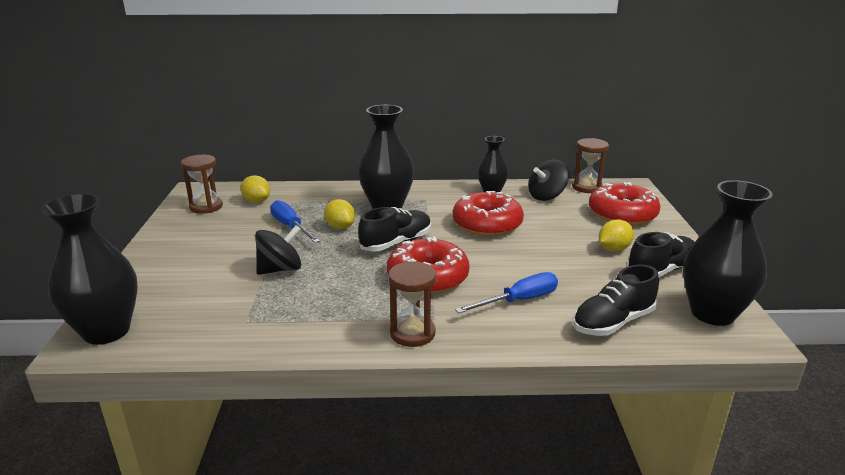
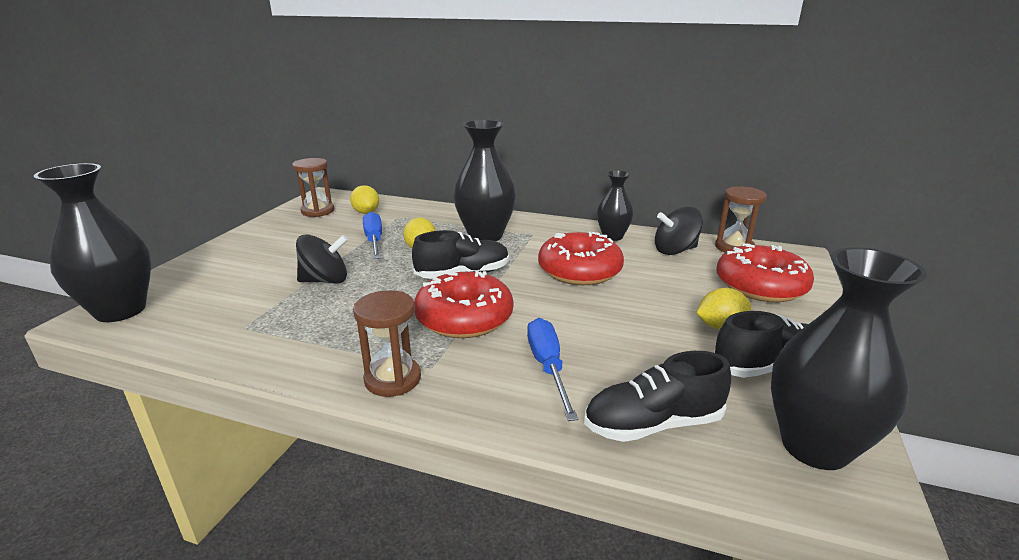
camera: 20 degrees right, 0 degrees up
blue screwdriver [455,272,558,313] -> blue screwdriver turned 90 degrees counterclockwise [527,318,578,421]

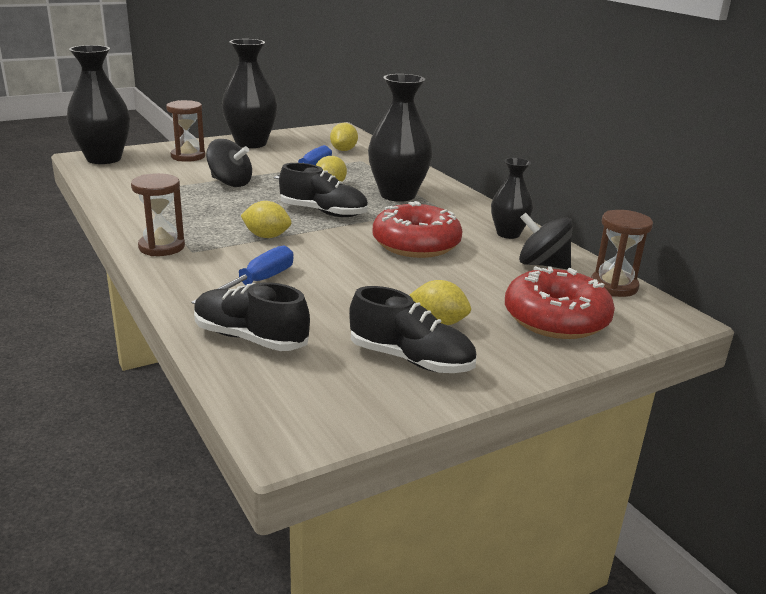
camera: 40 degrees right, 0 degrees up
brown hourglass [292,158,334,217] -> brown hourglass moved to [166,100,205,162]
red donut [414,271,513,338] -> yellow lemon [241,201,291,238]
black vase [771,247,927,470] -> black vase moved to [222,39,278,148]

